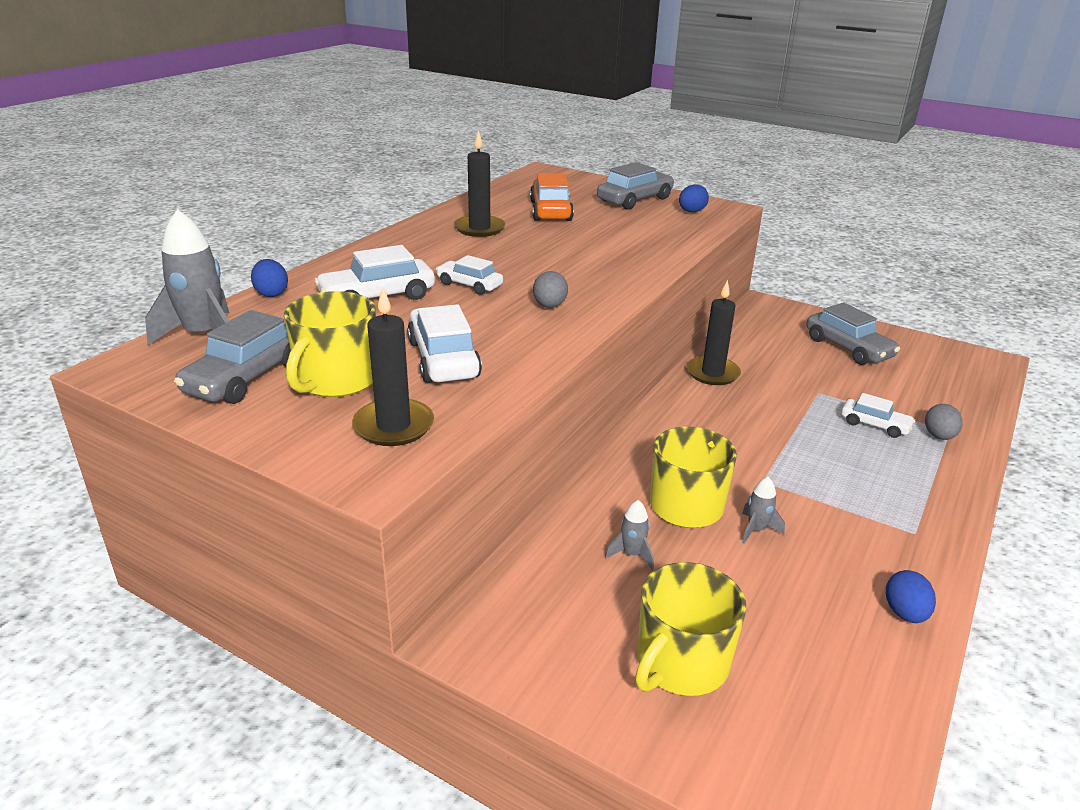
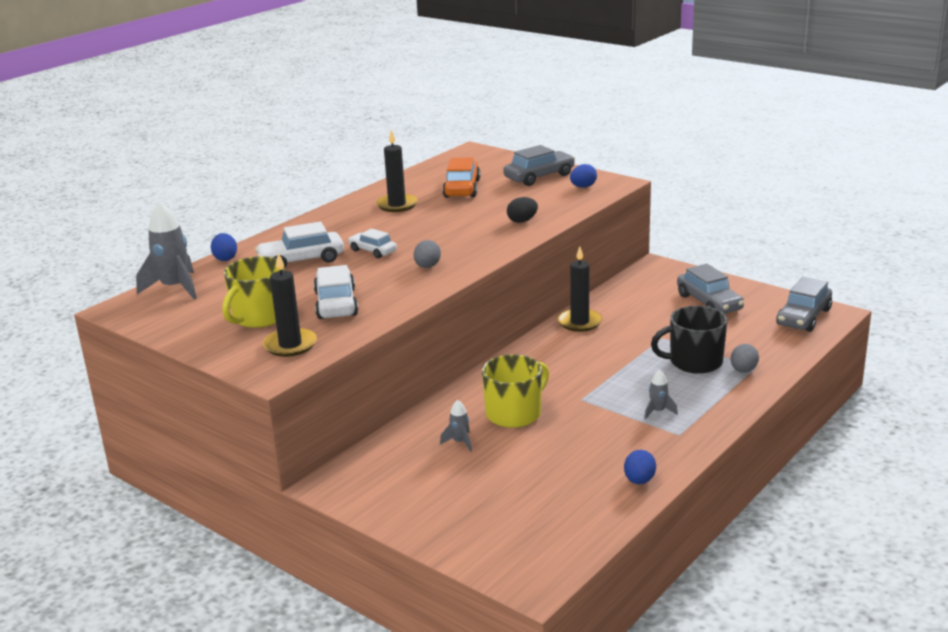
camera: 10 degrees right, 5 degrees down
grey car [174,310,291,404] -> grey car moved to [776,277,832,332]
yellow mug [635,562,746,696] -> none
grey rocket [742,477,785,543] -> grey rocket moved to [644,370,678,419]
white car [841,393,915,438] -> black mug [651,306,727,374]
none -> black egg [507,197,538,223]

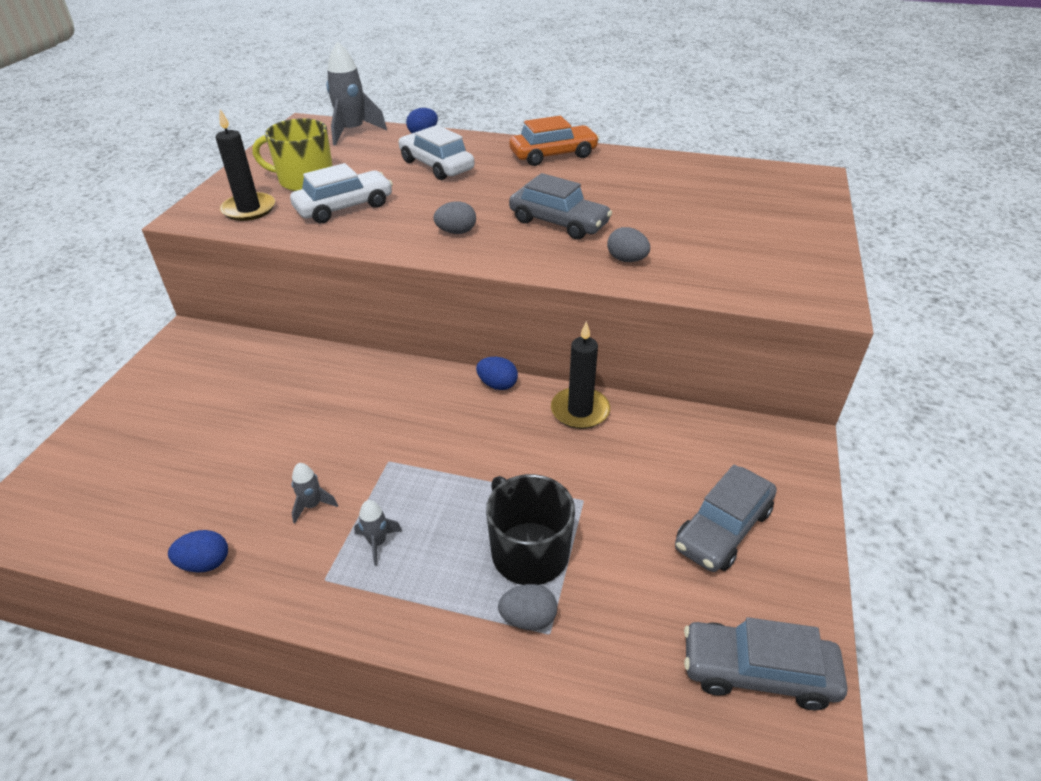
camera: 65 degrees right, 15 degrees up
white car [348,228,397,258] -> none
black candle [376,130,418,212] -> none
grey rocket [440,400,472,452] -> grey rocket moved to [292,463,338,524]
orange car [443,158,481,198] -> orange car moved to [510,116,599,166]
yellow mug [482,354,549,428] -> none
grey car [503,145,575,186] -> grey car moved to [509,173,612,240]
black egg [507,197,538,223] -> grey egg [607,227,650,262]
blue egg [570,164,597,188] -> blue egg moved to [476,357,518,390]

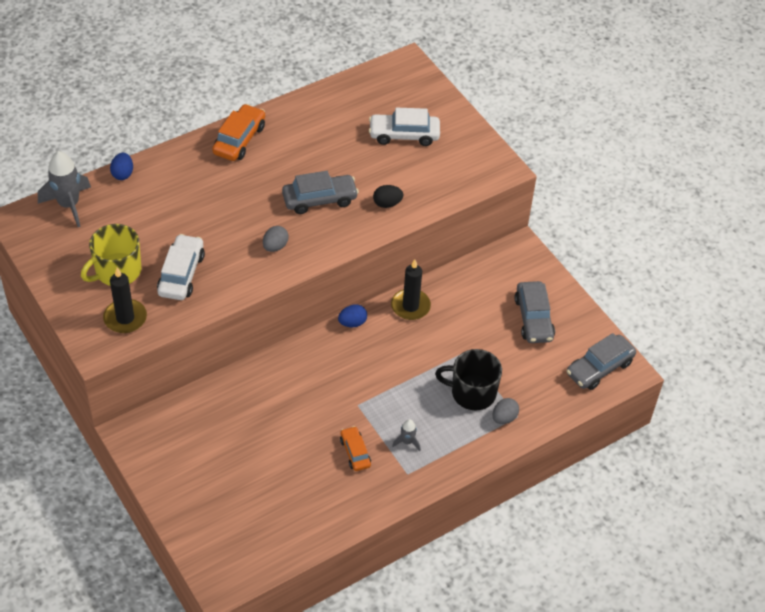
camera: 50 degrees left, 10 degrees up
blue egg [168,530,228,573] -> none
grey rocket [292,463,338,524] -> orange car [340,426,371,471]
white car [398,125,475,180] -> white car moved to [369,108,440,146]
grey egg [607,227,650,262] -> black egg [373,185,403,208]

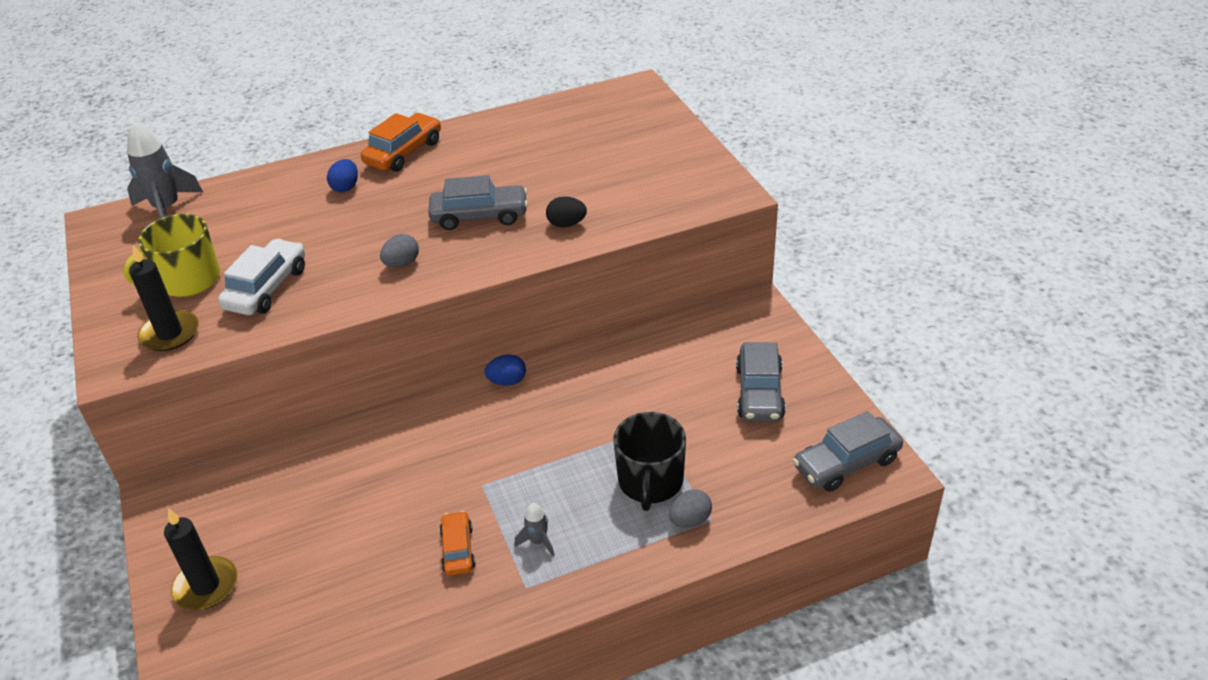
camera: 15 degrees right, 10 degrees down
blue egg [110,153,133,180] -> blue egg moved to [327,159,358,192]
white car [369,108,440,146] -> none
black candle [391,259,431,320] -> black candle moved to [164,508,238,610]
black mug [435,349,502,411] -> black mug turned 105 degrees counterclockwise [614,412,686,511]

